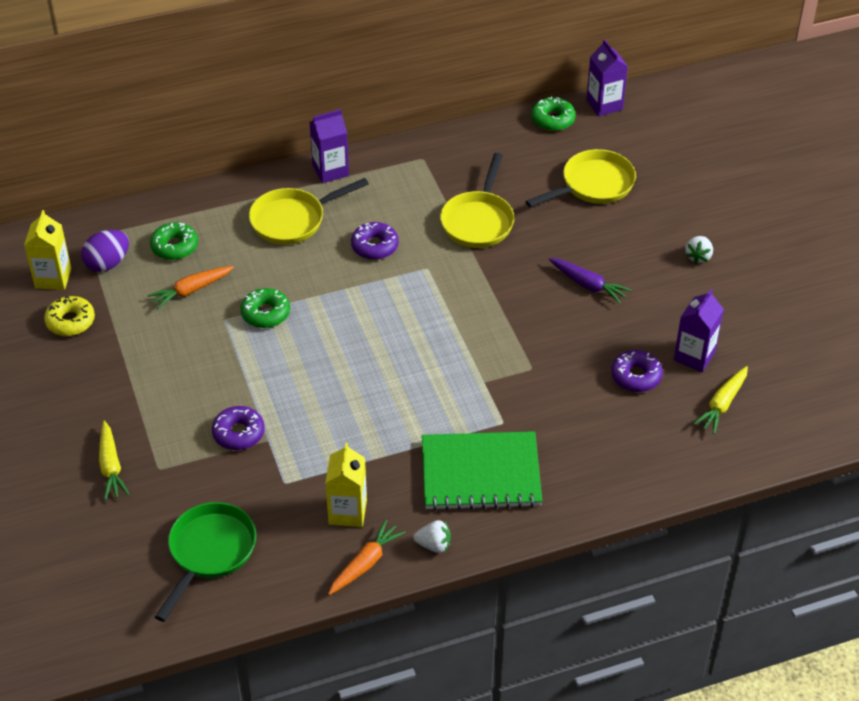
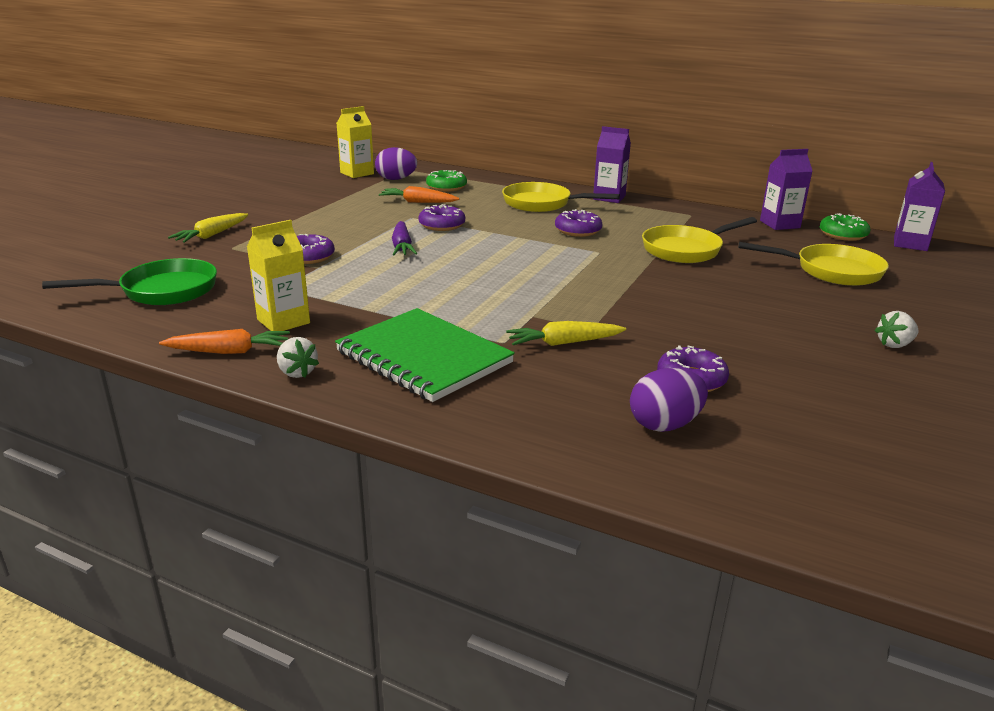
camera: 45 degrees right, 20 degrees down
yellow donut [44,296,95,336] -> none
green donut [241,288,290,328] -> purple donut [418,204,465,231]
purple carrot [549,258,631,304] -> purple carrot moved to [392,221,417,255]
purple carton [674,289,724,372] -> purple carton moved to [760,149,812,230]
yellow carrot [693,366,748,434] -> yellow carrot moved to [506,321,626,346]
none -> purple egg [630,368,708,432]

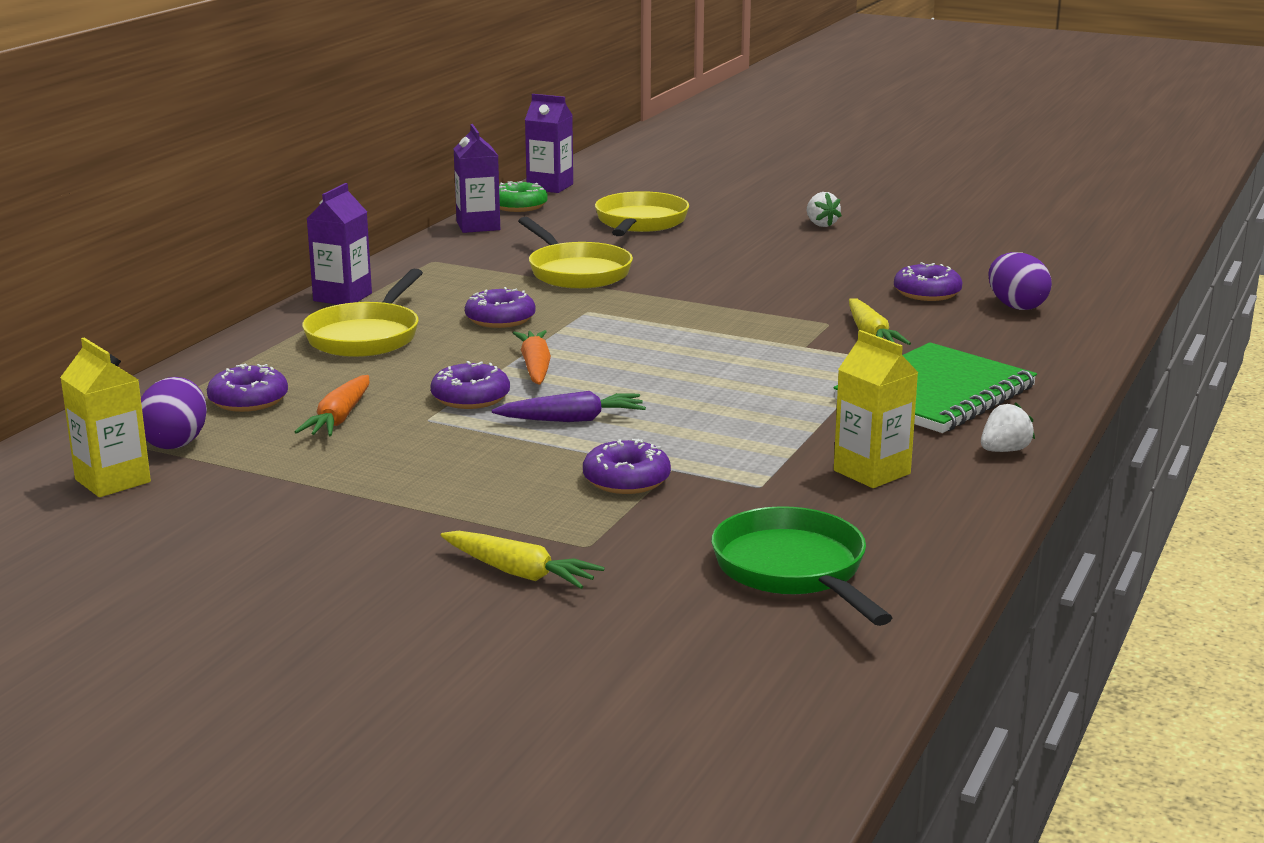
camera: 90 degrees left, 5 degrees down
orange carrot [159,329,290,354] -> orange carrot moved to [513,330,551,385]
green donut [426,170,467,192] -> purple donut [207,364,288,412]

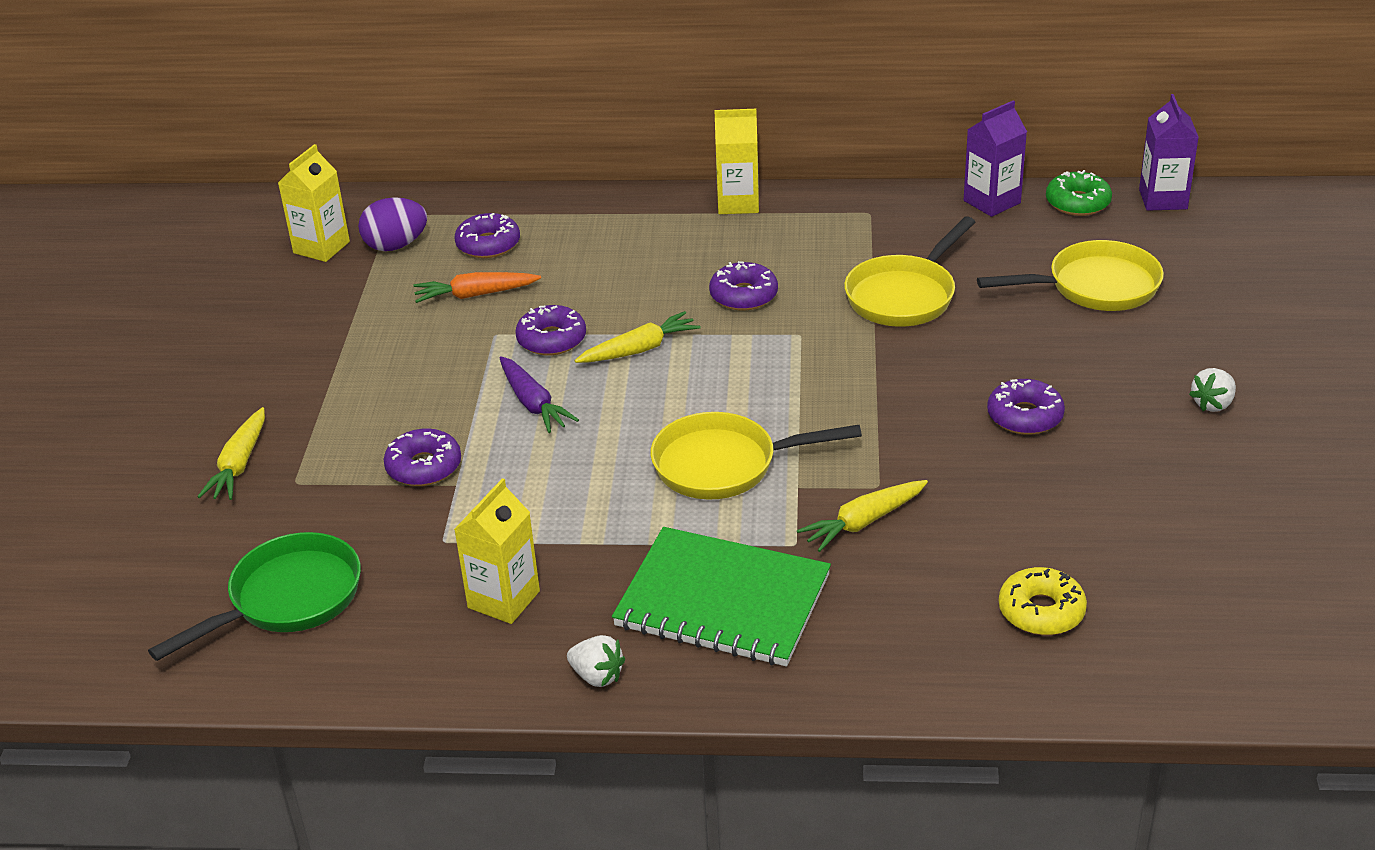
camera: 70 degrees right, 15 degrees up
yellow pan [302,269,423,357] -> yellow pan moved to [650,412,862,499]
purple carton [306,183,372,305] -> yellow carton [714,109,759,214]
orange carrot [513,330,551,385] -> yellow carrot [575,311,701,363]
purple donut [894,262,962,301] -> purple donut moved to [987,379,1065,435]
purple egg [988,252,1052,310] -> yellow donut [999,567,1087,635]

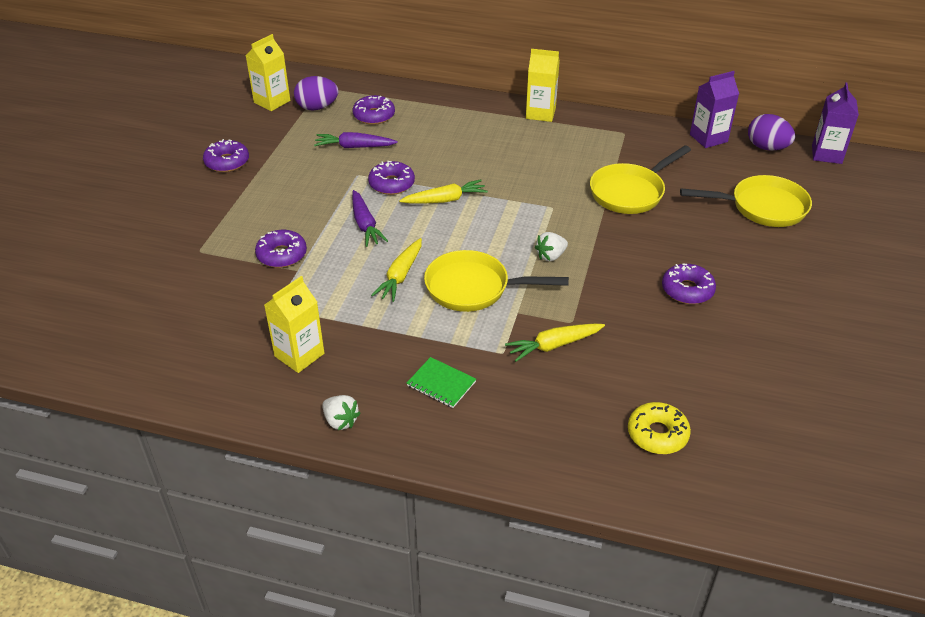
camera: 10 degrees right, 5 degrees up
green pan [148,532,361,661] -> none
yellow carrot [197,407,265,500] -> yellow carrot moved to [371,238,422,302]
orange carrot [413,272,541,303] -> purple carrot [314,132,398,148]
green notebook [612,527,831,666] -> green notebook [407,357,476,408], size x0.44
purple donut [709,261,778,311] -> purple donut moved to [203,139,249,172]
green donut [1046,170,1112,216] -> purple egg [748,114,795,151]
white strawberry [1189,368,1236,412] -> white strawberry moved to [535,232,568,261]

